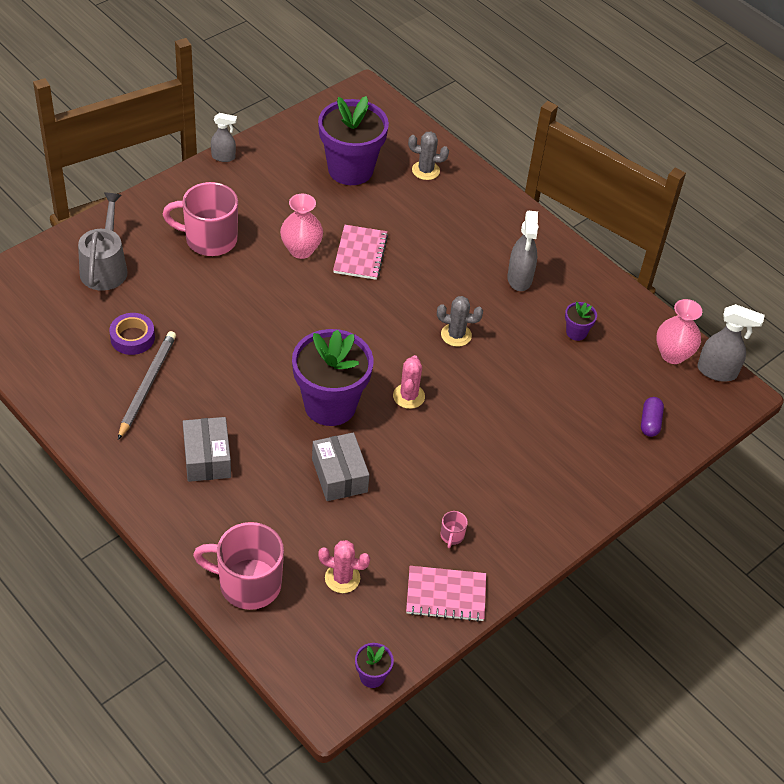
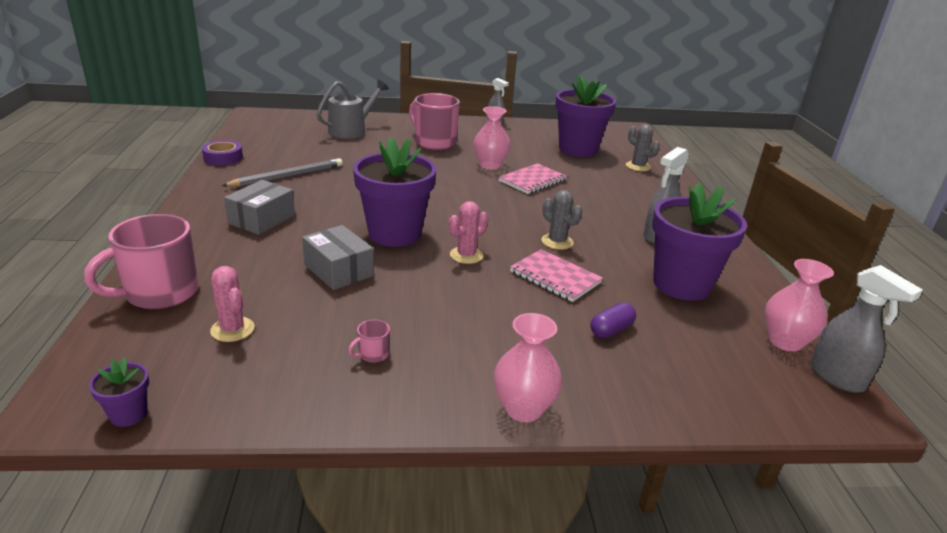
camera: 40 degrees right, 20 degrees down
purple tape [109,313,155,355] -> purple tape moved to [202,140,243,165]
pink mug [193,522,284,610] -> pink mug turned 90 degrees counterclockwise [84,214,199,309]
grey box [312,432,369,501] -> grey box turned 60 degrees counterclockwise [302,225,374,290]
pink notebook [406,566,486,622] -> pink notebook moved to [510,249,603,302]
purple flower pot [565,302,597,341] -> purple flower pot [652,183,747,301], size x2.36
purple capsule [641,397,664,437] -> purple capsule moved to [590,302,636,338]
none -> pink vase [494,313,562,422]

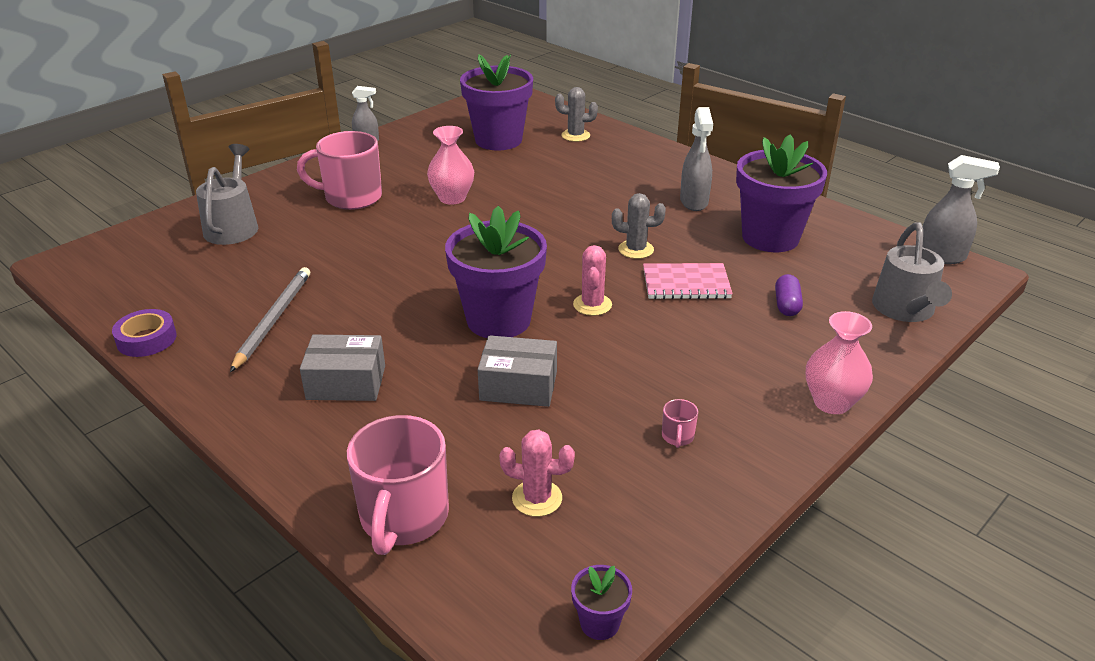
camera: 40 degrees left, 5 degrees up
grey box [224,180,295,235] -> grey box turned 75 degrees counterclockwise [300,335,385,401]
pink notebook [499,163,567,194] -> none
pink vase [765,259,834,351] -> none
none -> grey watering can [872,222,952,322]

